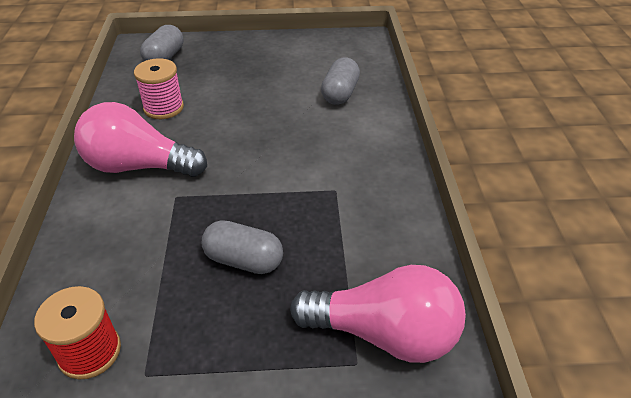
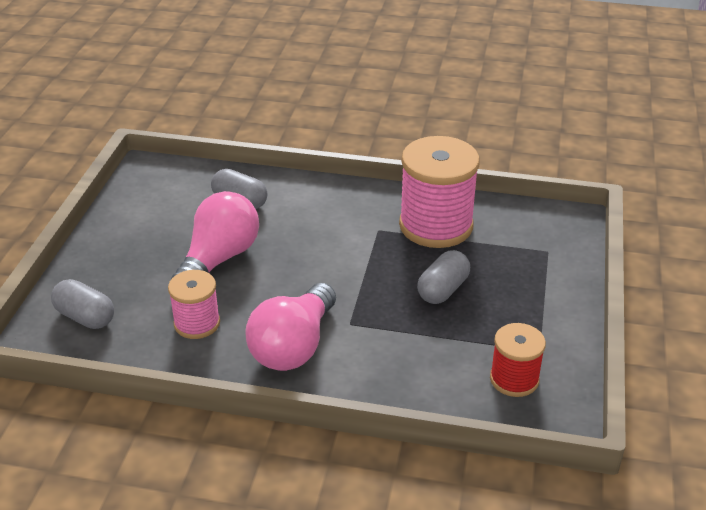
camera: 75 degrees left, 5 degrees down
pink light bulb [290,265,466,363] -> pink light bulb moved to [171,191,259,279]
none -> pink spool [399,136,480,248]

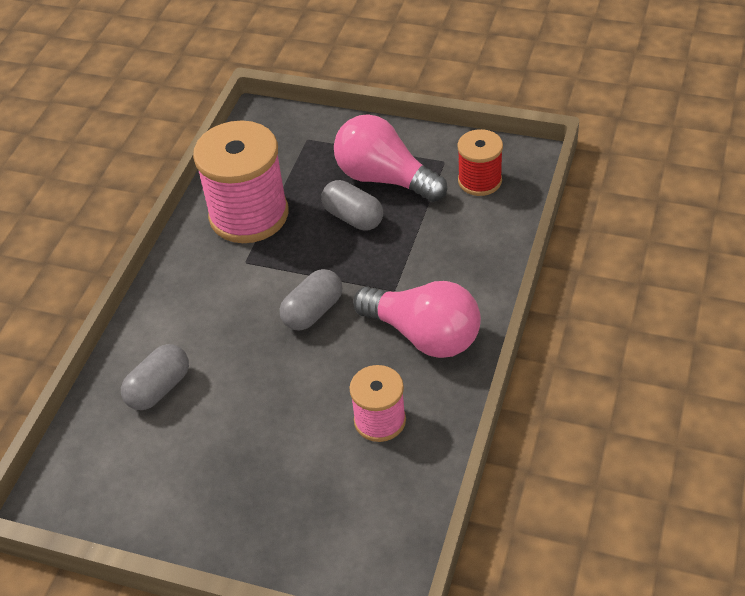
camera: 80 degrees left, 10 degrees up
grey capsule [51,279,114,329] -> grey capsule moved to [280,269,342,331]
pink light bulb [171,191,259,279] -> pink light bulb moved to [334,114,447,202]

